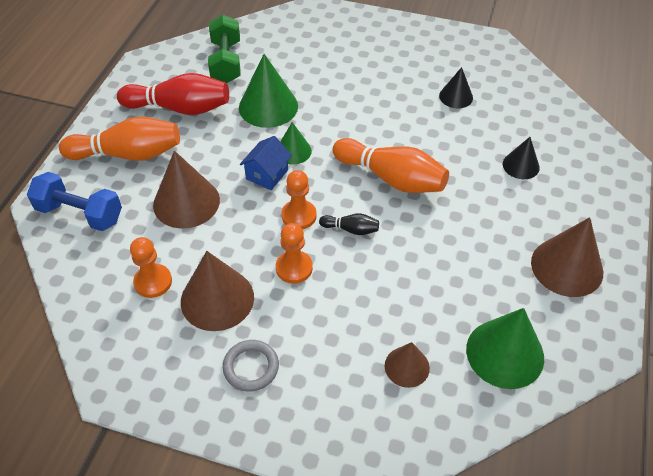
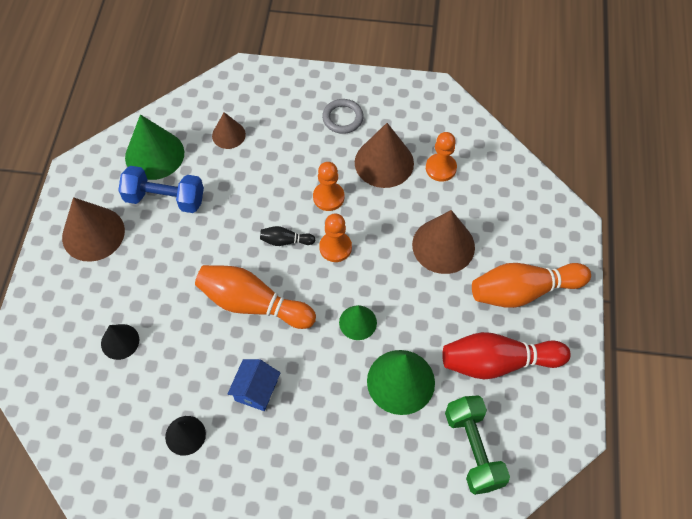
camera: 170 degrees right, 10 degrees up
blue dumbbell [27,172,122,231] -> blue dumbbell moved to [118,166,204,213]
blue house [240,136,292,190] -> blue house moved to [227,359,280,411]

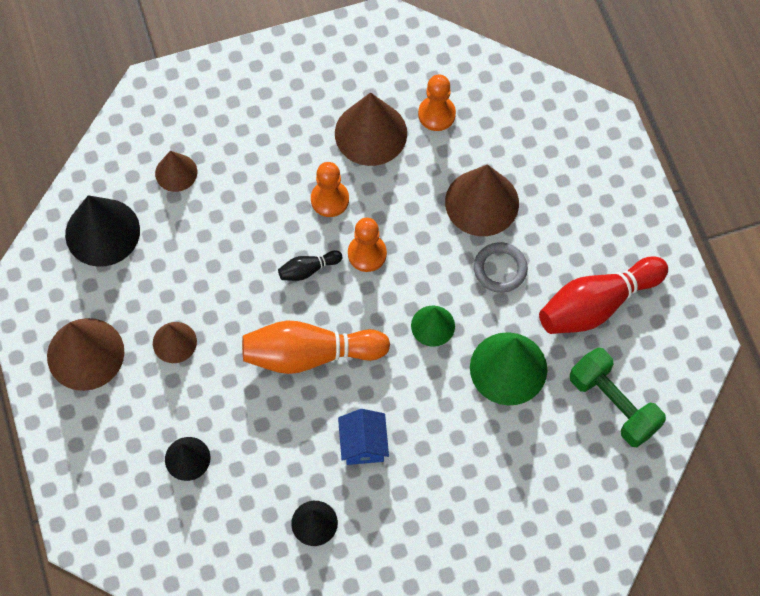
camera: 25 degrees left, 5 degrees up
blue dumbbell [118,166,204,213] -> none
green cone [125,114,184,180] -> black cone [65,195,140,267]
grey ring [322,99,364,134] -> grey ring moved to [474,242,528,293]
orange bowling pin [472,263,591,308] -> none
none -> brown cone [153,322,197,363]

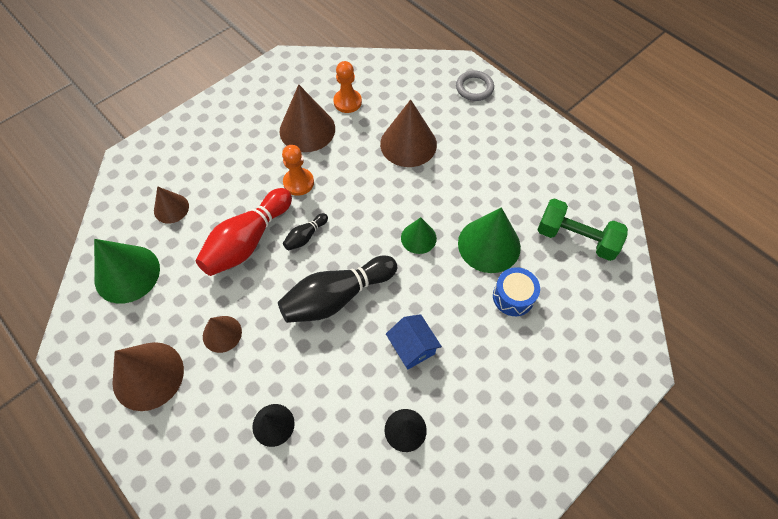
camera: 25 degrees left, 5 degrees down
black cone [65,195,140,267] -> green cone [94,239,160,304]
orange bowling pin [242,320,390,374] -> black bowling pin [278,255,397,323]
orange pawn [348,218,387,272] -> none
grey ring [474,242,528,293] -> grey ring moved to [456,70,494,101]
red bowling pin [539,256,668,334] -> red bowling pin moved to [196,188,292,276]
none -> blue drum [493,267,540,316]

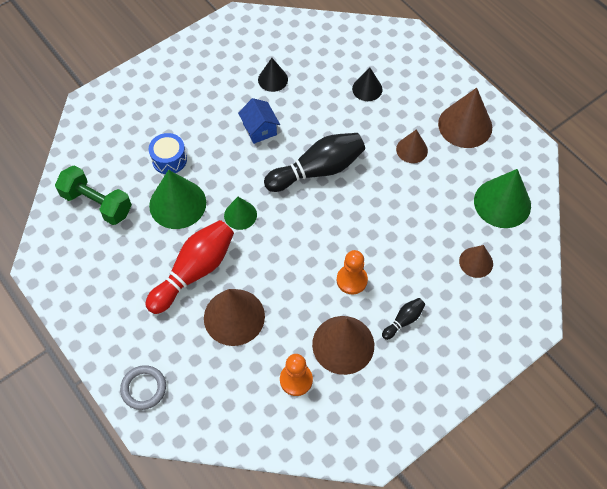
camera: 175 degrees left, 0 degrees up
red bowling pin [196,188,292,276] -> red bowling pin moved to [145,220,234,314]
black bowling pin [283,213,328,250] -> black bowling pin moved to [382,298,425,340]

